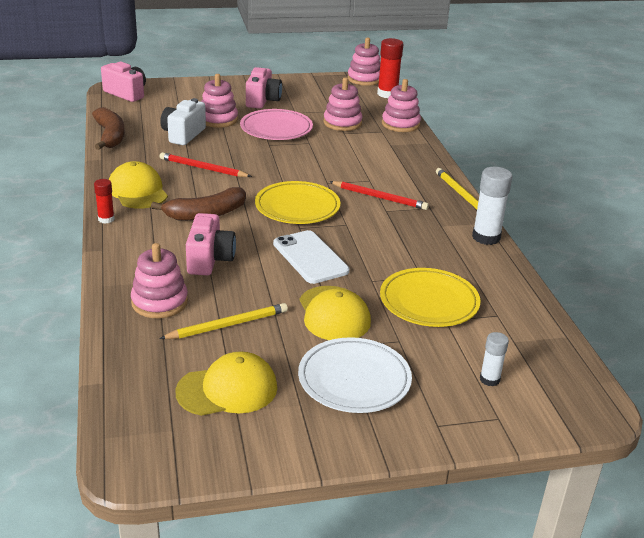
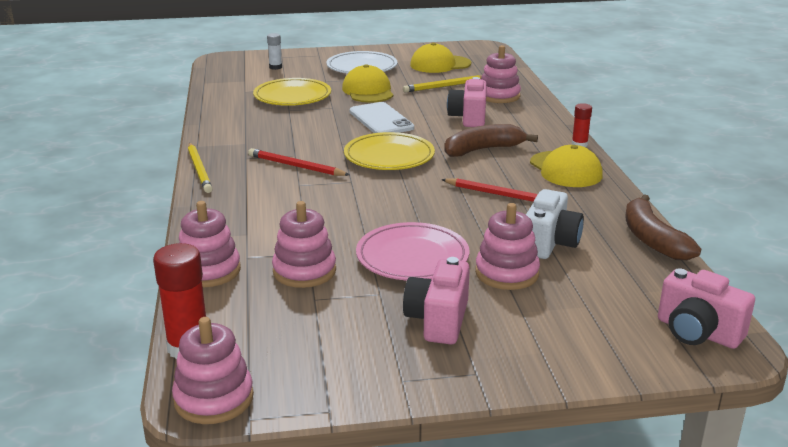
camera: 175 degrees left, 5 degrees down
white glue stick [472,167,512,245] -> none

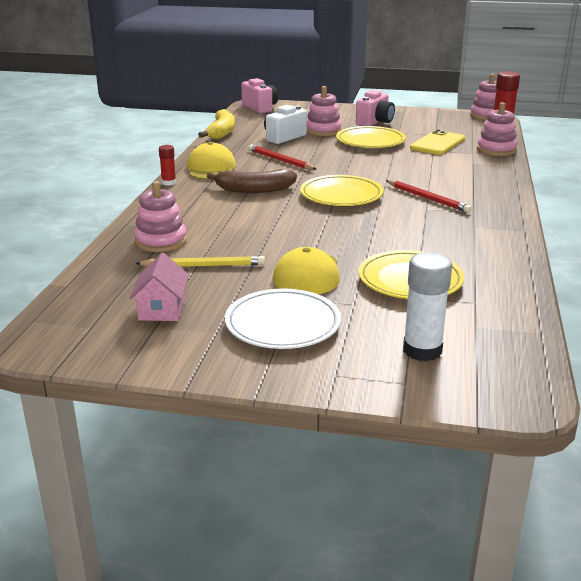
camera: 160 degrees left, 0 degrees up
yellow pencil [188,143,213,193] -> none
white glue stick [267,33,282,70] -> white glue stick [403,252,452,361], size x1.75
pink stacking toy [272,201,336,288] -> yellow phone [410,130,465,155]
white phone [350,102,414,133] -> none
pink plate [356,222,469,280] -> yellow plate [336,126,406,148]
yellow cap [410,43,471,73] -> pink house [129,253,189,321]
pink camera [447,77,487,127] -> none
brown banana [626,194,701,260] -> yellow banana [198,109,235,139]

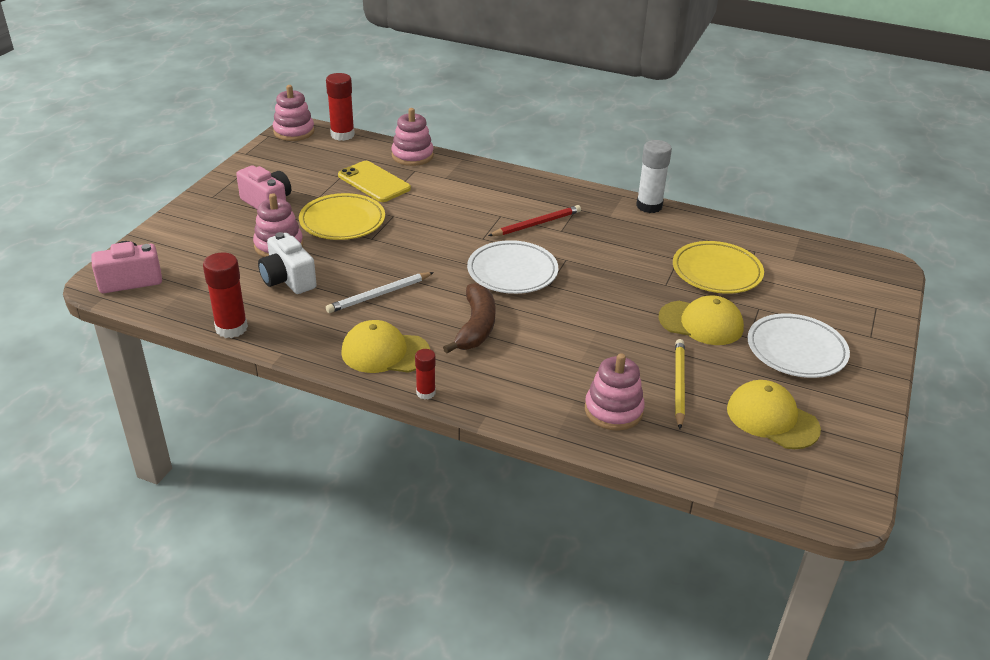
camera: 80 degrees left, 10 degrees up
pink house [129,253,189,321] -> yellow cap [727,380,821,449]
yellow banana [198,109,235,139] -> red glue stick [203,252,248,338]
red pencil [248,145,316,170] -> white pencil [326,272,434,313]
yellow plate [300,175,383,206] -> white plate [467,240,558,294]
white glue stick [403,252,452,361] -> white glue stick moved to [636,140,672,213]

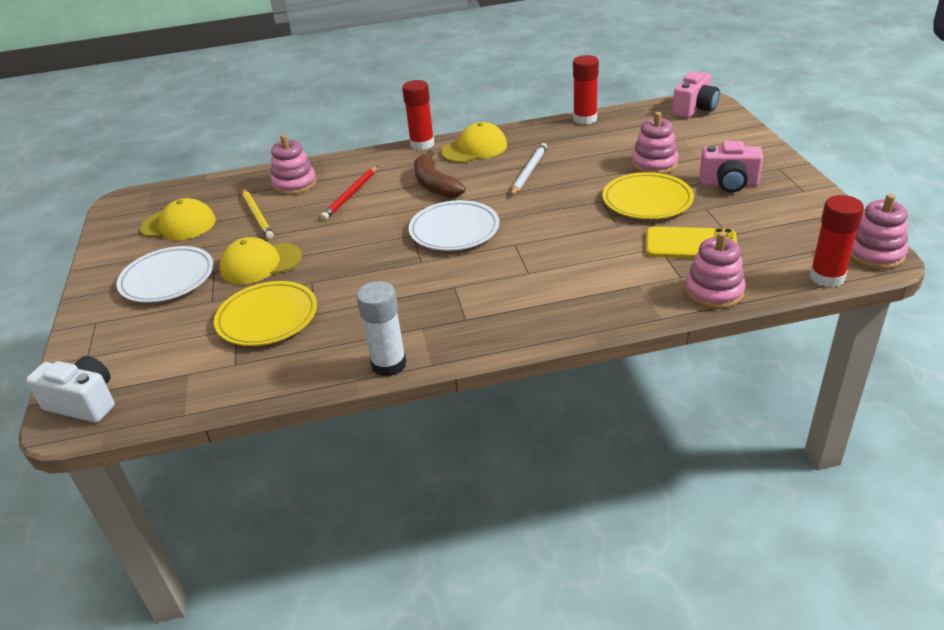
camera: 150 degrees right, 0 degrees up
white camera [258,232,317,294] -> white camera moved to [26,356,115,423]
red glue stick [415,349,436,400] -> red glue stick [402,80,435,150], size x1.75
red pencil [488,205,581,236] -> red pencil moved to [320,166,378,220]

